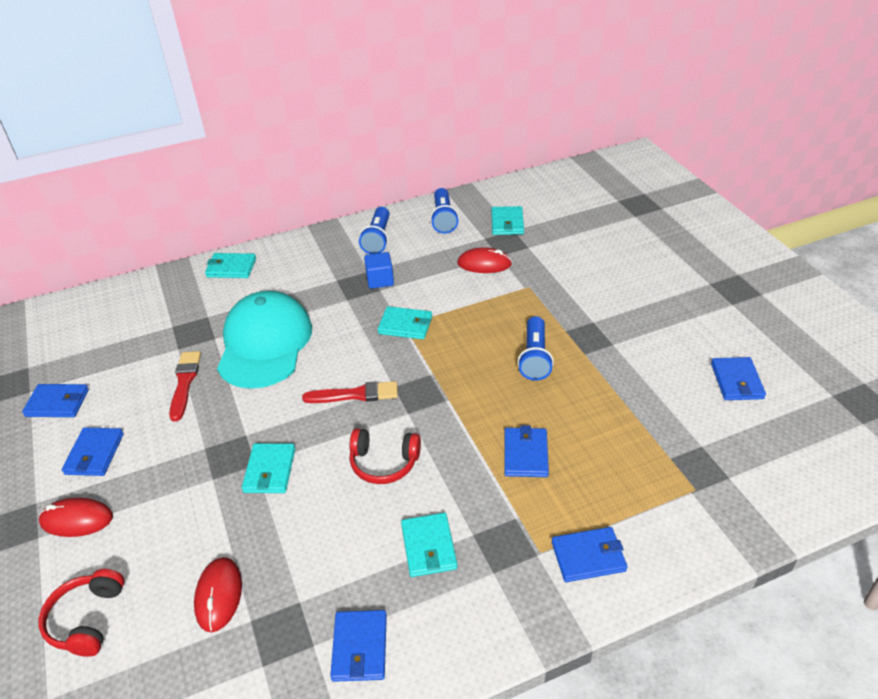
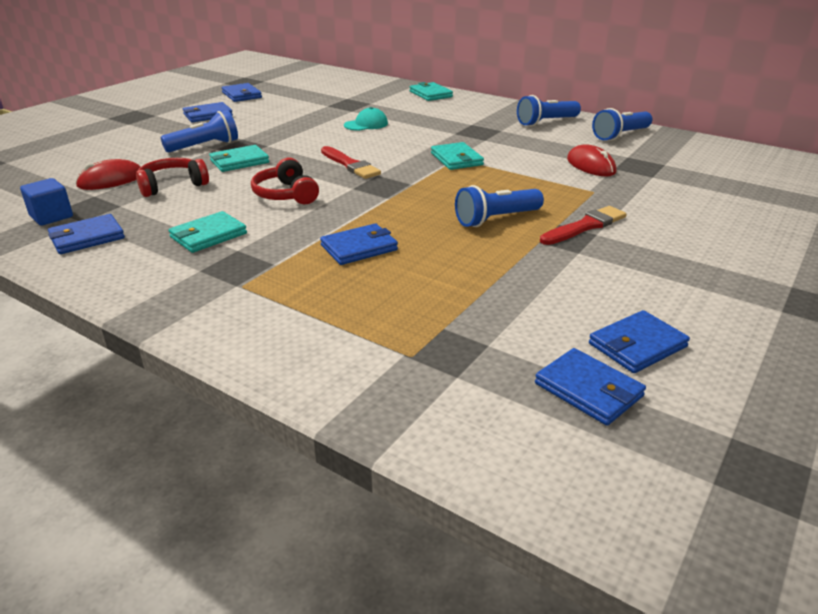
camera: 55 degrees right, 10 degrees down
red mouse [39,498,113,537] -> none
red headphones [39,569,125,657] -> red headphones moved to [136,158,209,197]
red brush [169,351,201,421] -> red brush moved to [540,206,627,245]
turquoise cap [217,291,312,389] -> turquoise cap [344,107,388,131], size x0.41
blue cube [364,252,394,289] -> blue cube moved to [20,178,73,226]
turquoise wallet [491,206,524,235] -> none
blue wallet [552,527,627,582] -> blue wallet moved to [535,348,646,426]
none -> blue flashlight [161,110,238,152]

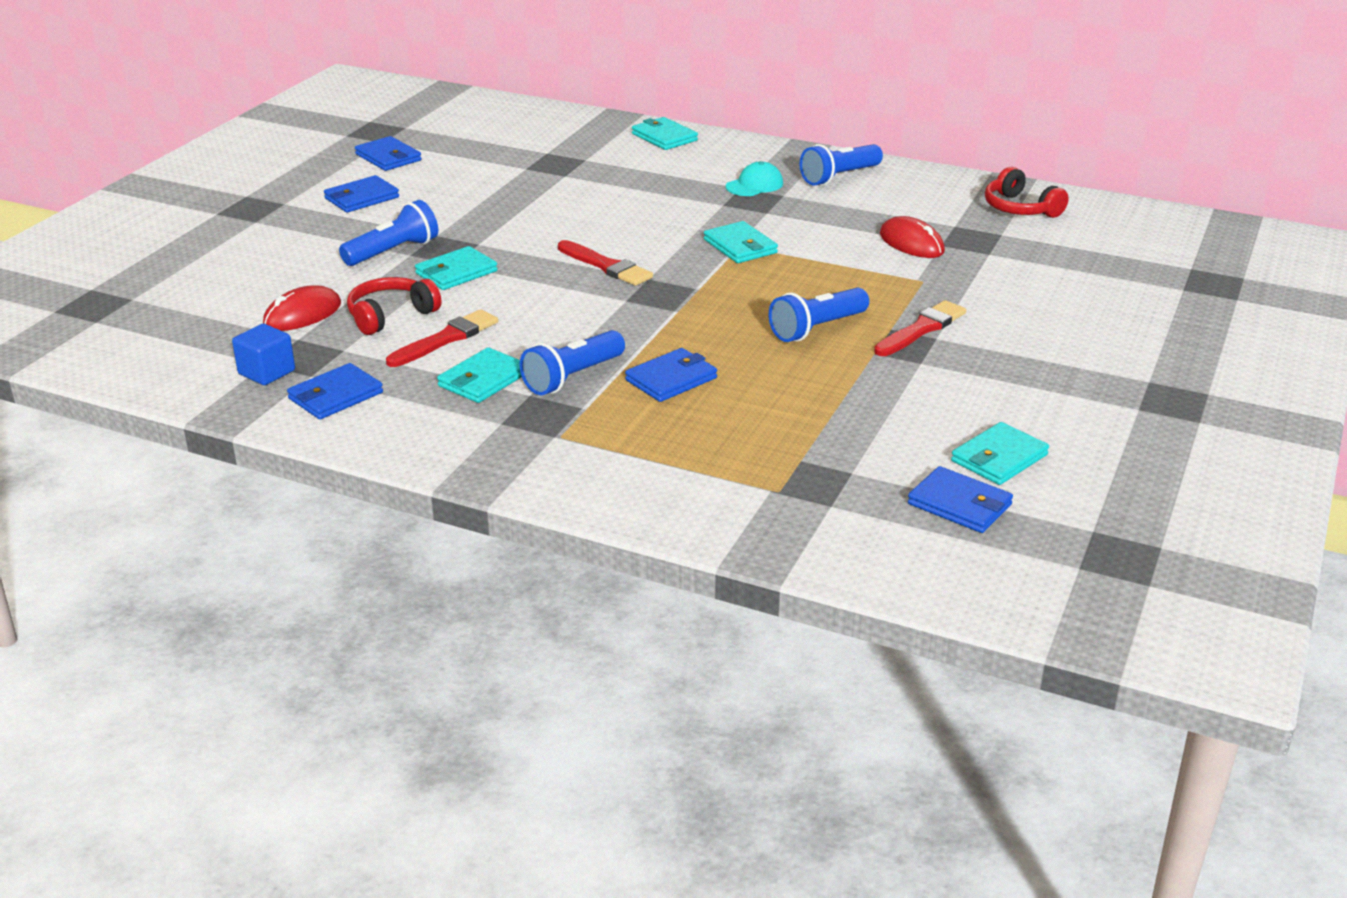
camera: 10 degrees left, 0 degrees up
red headphones [251,157,319,204] -> red headphones moved to [985,167,1069,218]
turquoise cap [344,107,388,131] -> turquoise cap moved to [726,161,783,196]
blue wallet [589,310,690,373] -> turquoise wallet [951,422,1049,485]
blue flashlight [592,108,652,141] -> blue flashlight moved to [519,330,625,395]
none -> red brush [386,309,498,367]

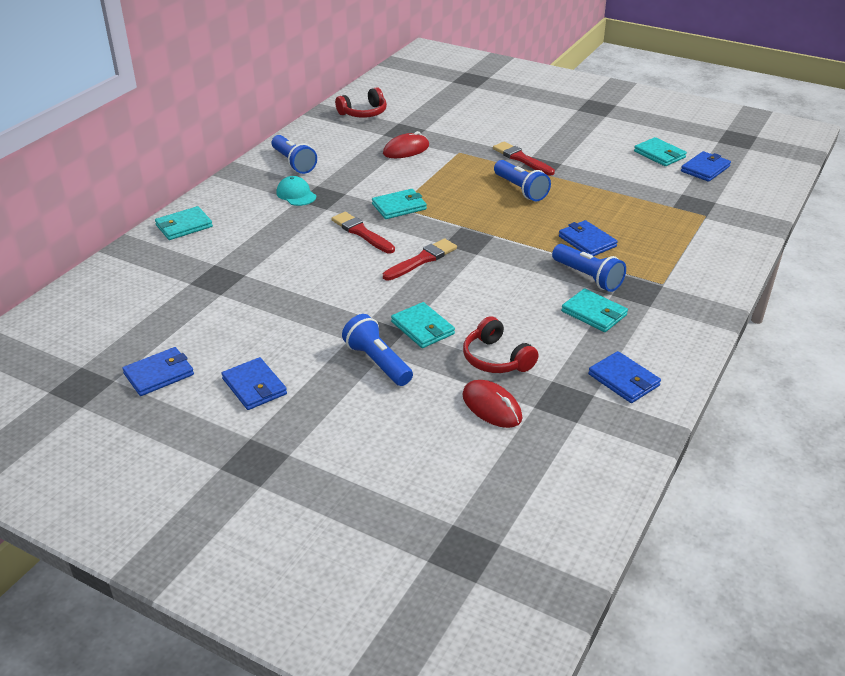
camera: 85 degrees left, 5 degrees up
blue cube [232,324,295,385] -> none
red brush [386,309,498,367] -> red brush moved to [331,212,395,253]

